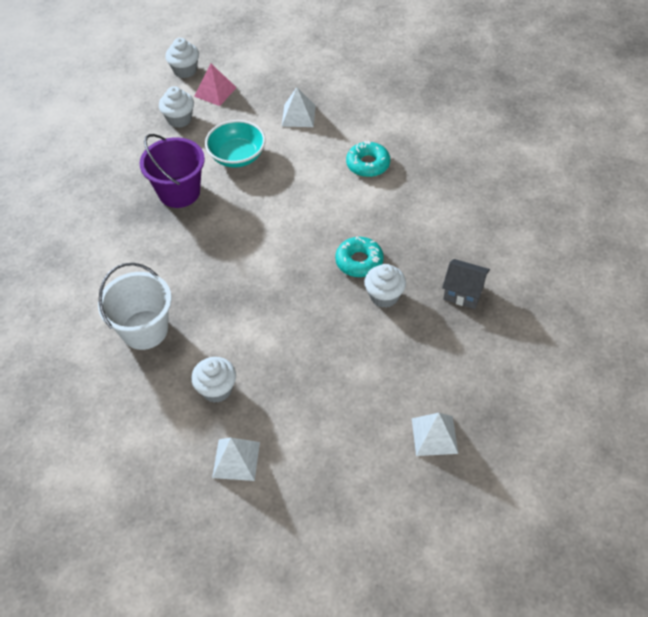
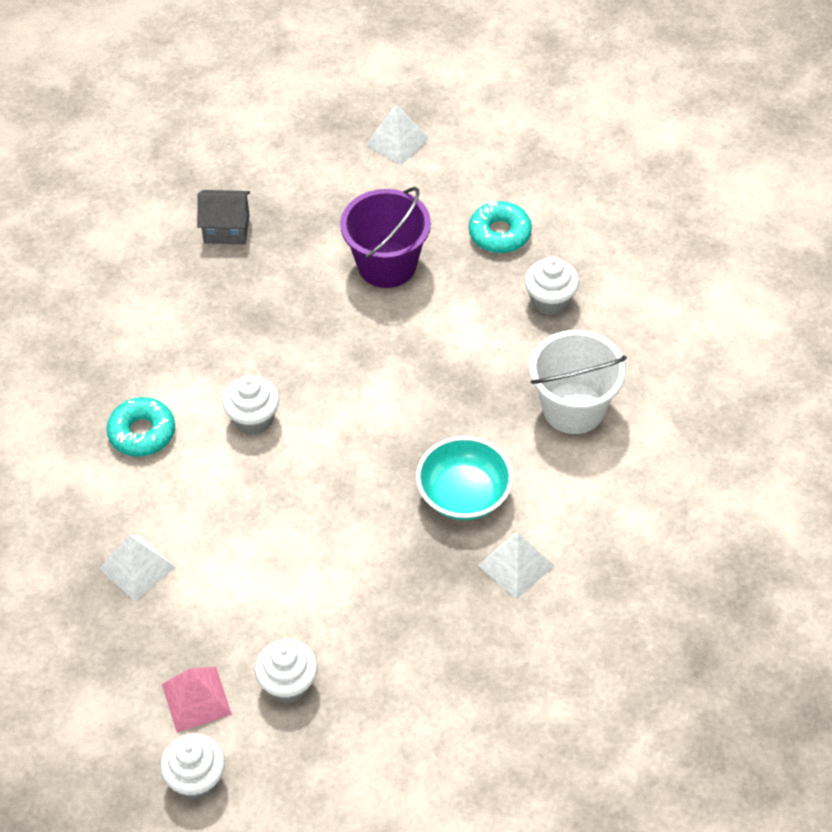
camera: 140 degrees left, 0 degrees up
purple bucket [139,134,205,208] -> purple bucket moved to [340,187,431,288]
turquoise bowl [205,120,266,168] -> turquoise bowl moved to [416,436,513,520]
white pyramid [212,438,260,481] -> white pyramid moved to [478,532,554,599]
turquoise donut [335,236,384,277] -> turquoise donut moved to [469,200,532,253]
white cupcake [364,264,406,308] -> white cupcake moved to [222,376,279,435]
grey house [442,259,490,309] -> grey house turned 60 degrees counterclockwise [197,190,250,244]

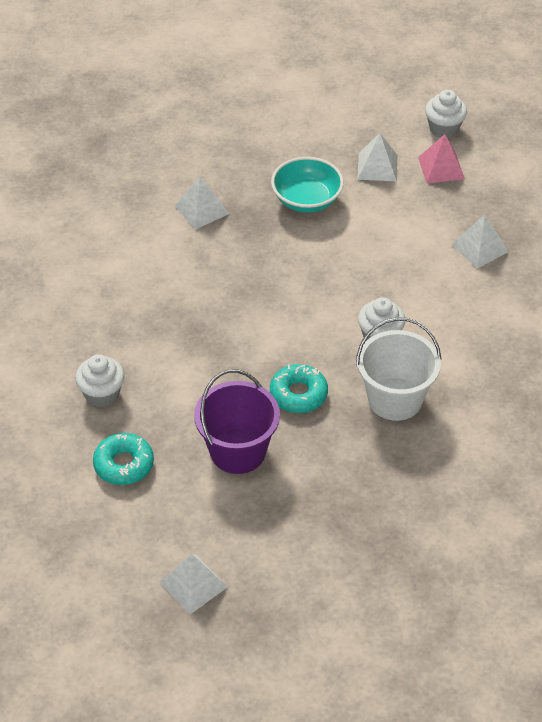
camera: 170 degrees left, 5 degrees down
turquoise donut [107,397,175,457] -> turquoise donut moved to [270,364,328,413]
grey house [197,190,250,244] -> none
white cupcake [255,639,318,704] -> white pyramid [357,133,397,181]
turquoise bowl [416,436,513,520] -> turquoise bowl moved to [271,157,344,213]
white bucket [529,330,627,434] -> white bucket moved to [356,317,442,421]

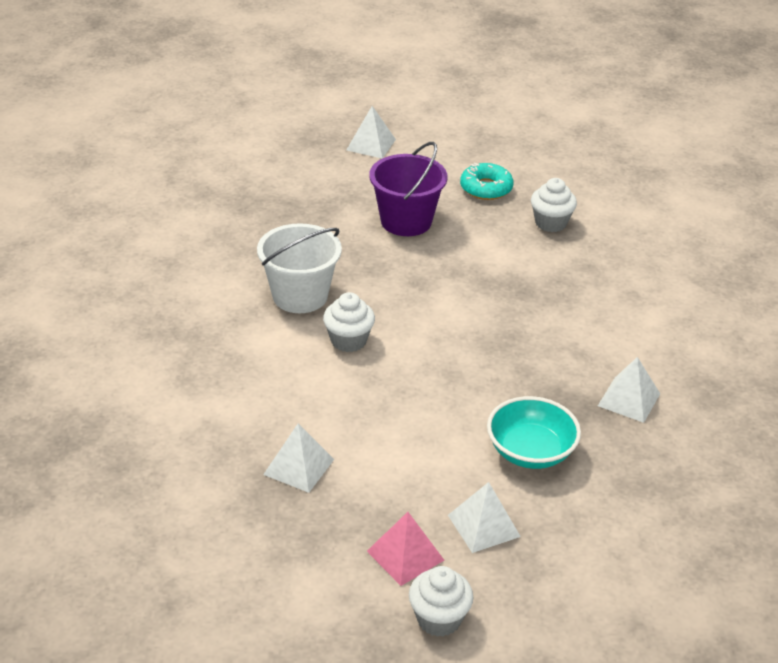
camera: 150 degrees right, 10 degrees down
turquoise donut [270,364,328,413] -> none

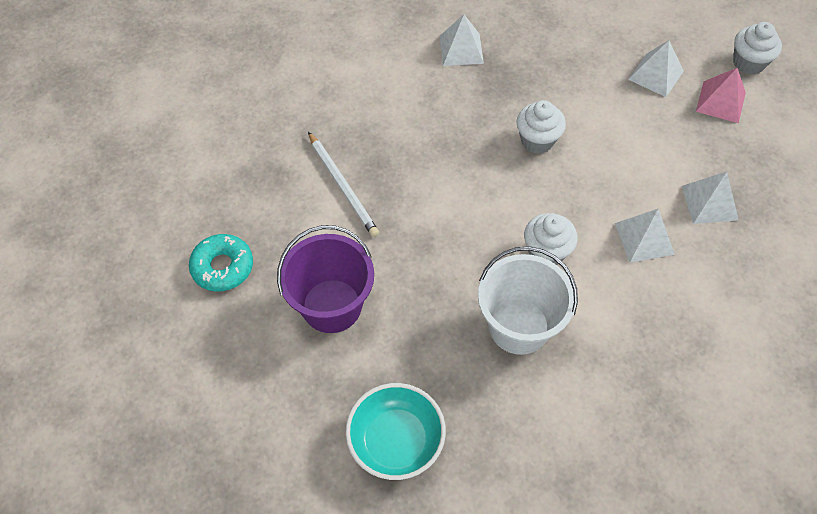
camera: 120 degrees left, 20 degrees up
white pyramid [347,106,396,158] -> white pyramid moved to [615,209,675,263]
turquoise bowl [487,396,581,469] -> turquoise bowl moved to [346,383,446,480]
white cupcake [531,178,577,232] -> white cupcake moved to [516,100,566,154]
none -> white pencil [308,132,379,237]

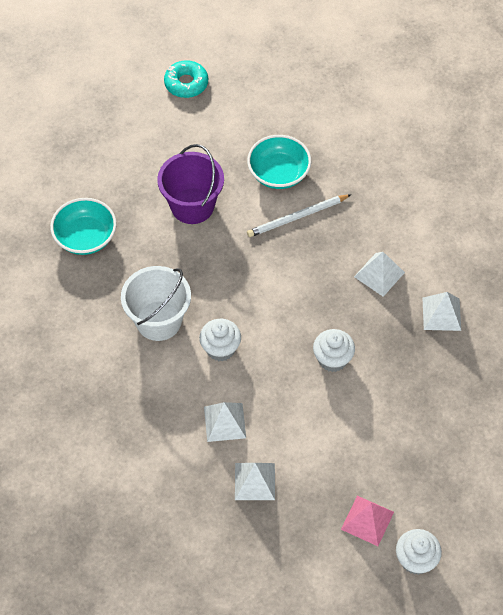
camera: 95 degrees right, 0 degrees up
turquoise donut [189,234,253,292] -> turquoise donut moved to [164,60,208,98]
white pyramid [628,40,684,97] -> white pyramid moved to [354,252,405,297]
none -> turquoise bowl [247,135,311,189]

